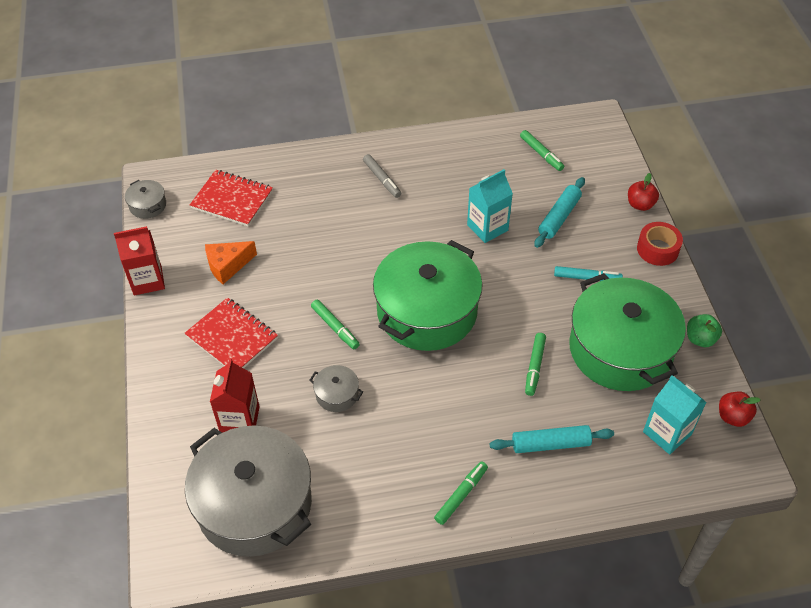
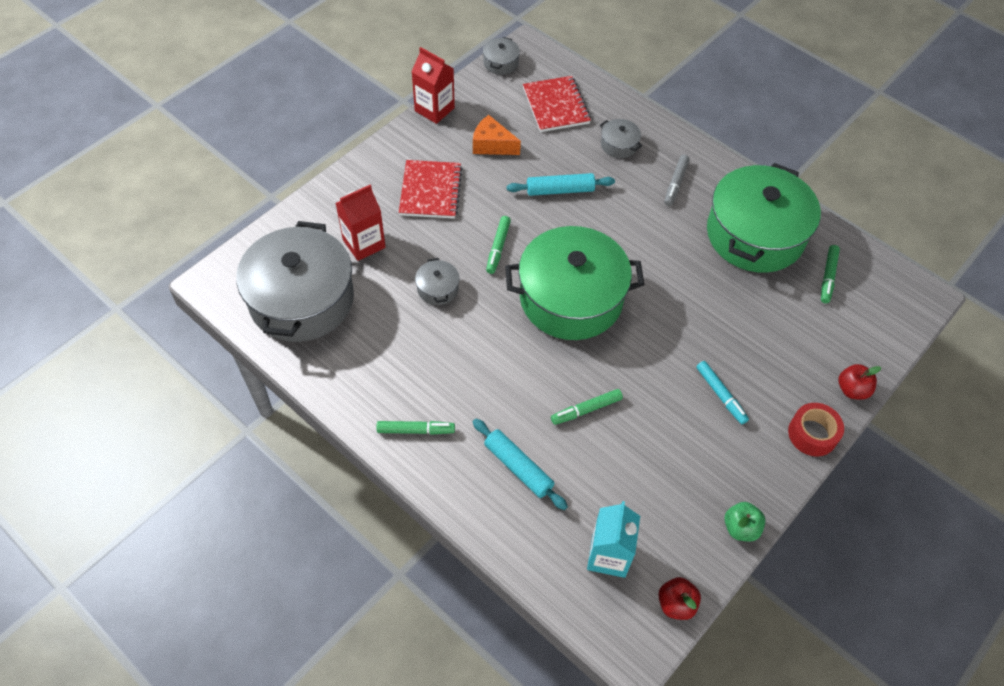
camera: 50 degrees right, 5 degrees up
turquoise carton [467,169,513,243] -> none
turquoise rolling pin [534,177,585,248] -> turquoise rolling pin moved to [507,173,615,196]
green pot [569,273,686,391] -> green pot moved to [707,163,821,273]
none -> grey pot [600,119,642,158]

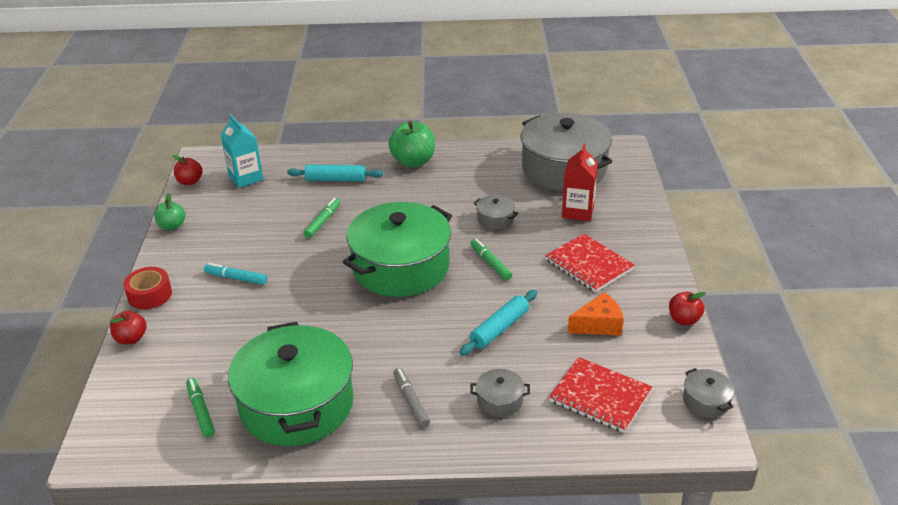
camera: 140 degrees right, 20 degrees down
green marker [376,421,455,435] -> green apple [388,121,435,167]
red carton [411,47,455,124] -> red apple [669,292,706,326]

